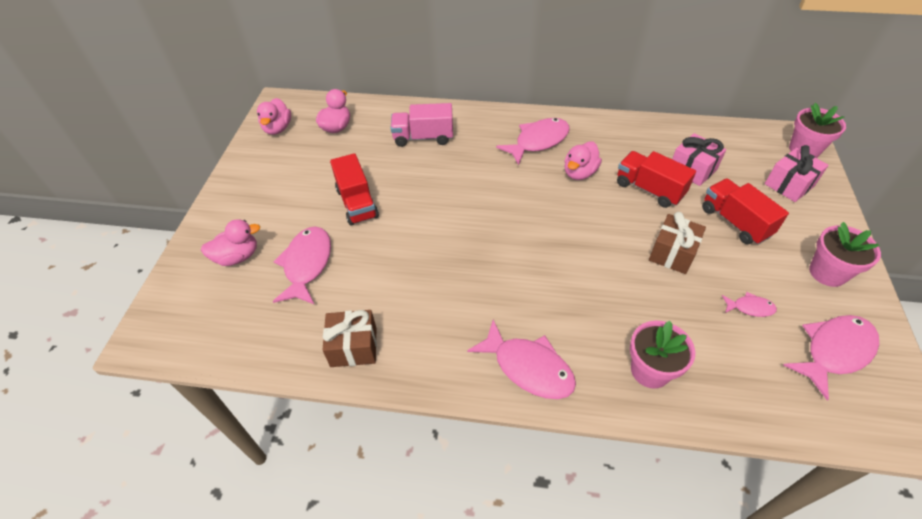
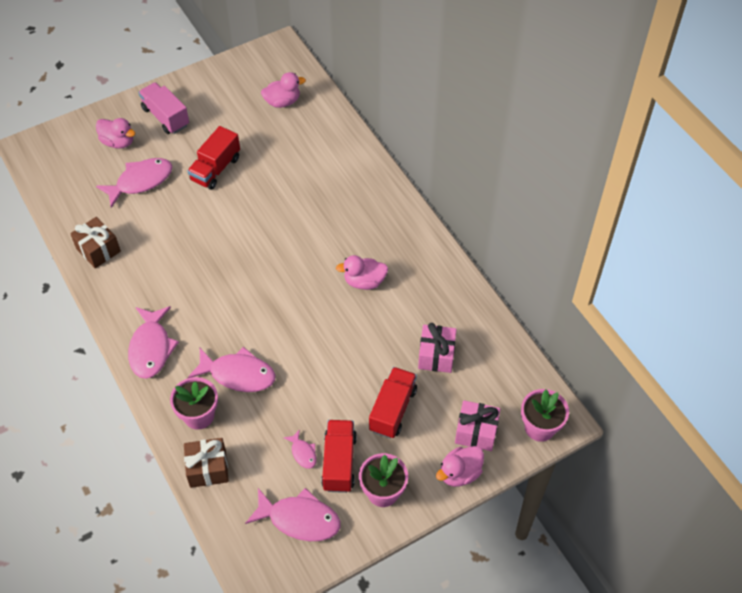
camera: 50 degrees right, 5 degrees up
pink duck [257,98,291,135] -> pink duck moved to [436,446,484,487]
pink truck [391,103,453,147] -> pink truck moved to [138,82,189,134]
pink fish [496,118,570,165] -> pink fish moved to [188,347,275,392]
red truck [617,151,696,208] -> red truck moved to [321,420,357,493]
brown gift [649,212,706,274] -> brown gift moved to [184,438,229,488]

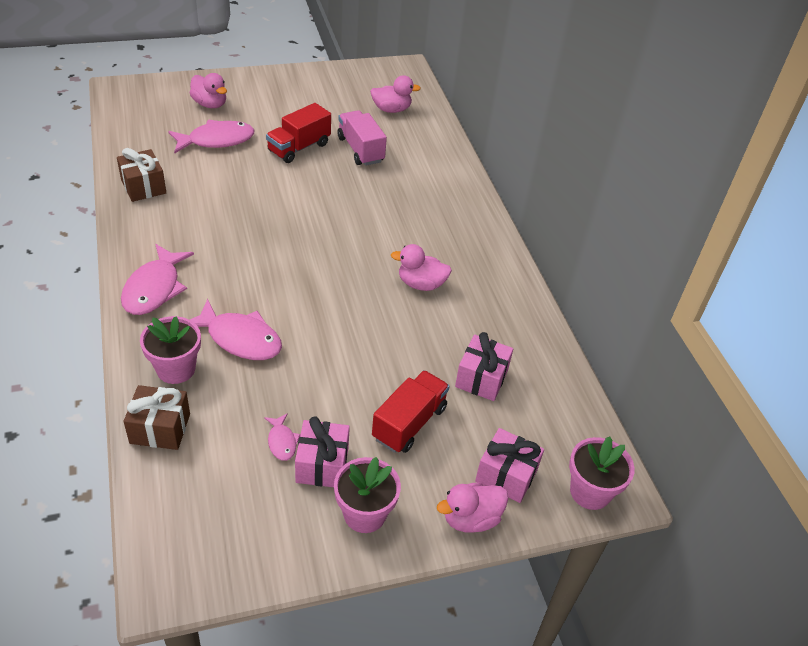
camera: 10 degrees right, 10 degrees down
pink truck [138,82,189,134] -> pink truck moved to [337,110,387,166]
pink fish [245,488,341,541] -> none
red truck [321,420,357,493] -> pink gift [295,416,350,487]

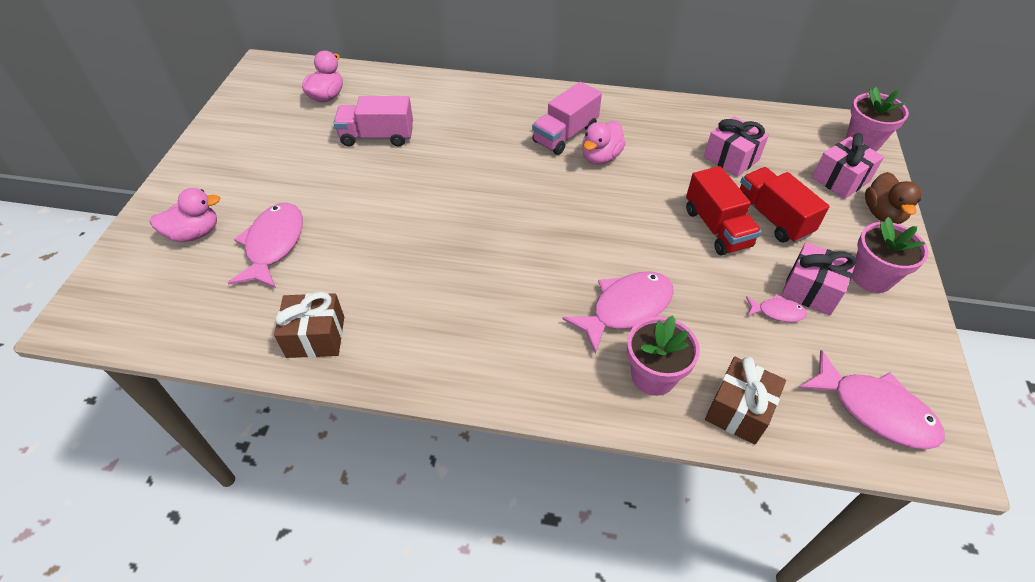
camera: 60 degrees left, 5 degrees up
pink fish [121,244,194,315] -> pink fish moved to [799,350,945,449]
red truck [266,103,331,163] -> red truck moved to [686,166,762,255]
pink duck [437,482,508,532] -> brown duck [865,172,921,224]
none -> pink truck [532,82,602,155]

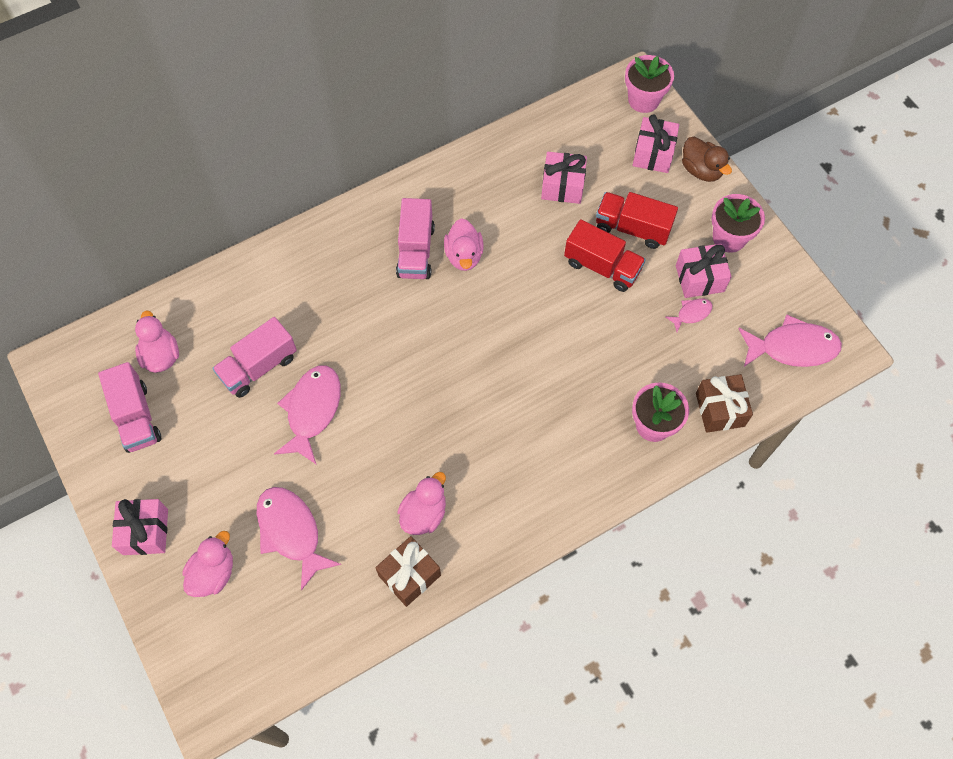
camera: 40 degrees left, 15 degrees up
pink fish [563,271,674,354] -> pink fish moved to [274,365,341,465]
none -> pink truck [98,362,161,453]
none -> pink gift [112,499,168,555]
none -> pink duck [398,472,446,535]

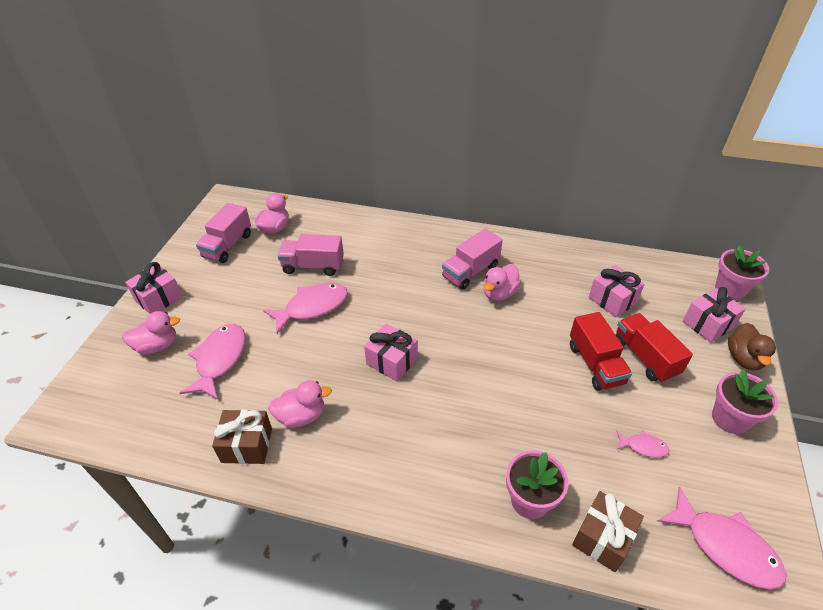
camera: 45 degrees right, 20 degrees down
pink gift [676,244,732,298] -> pink gift moved to [364,323,418,382]

